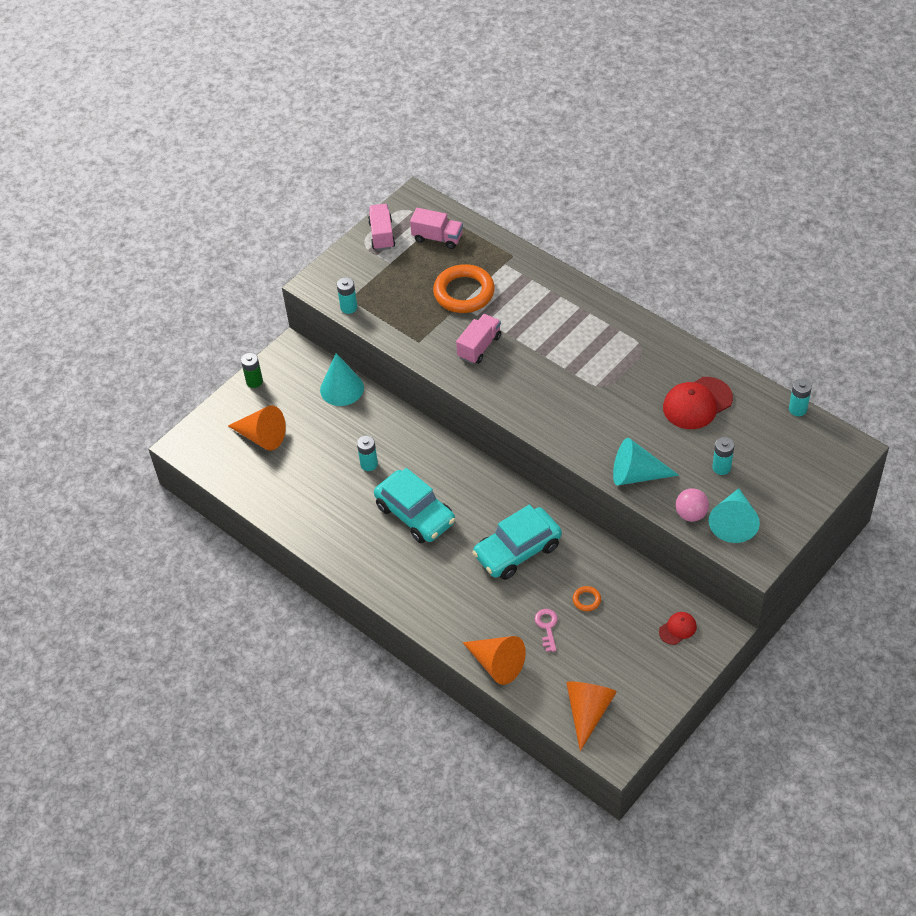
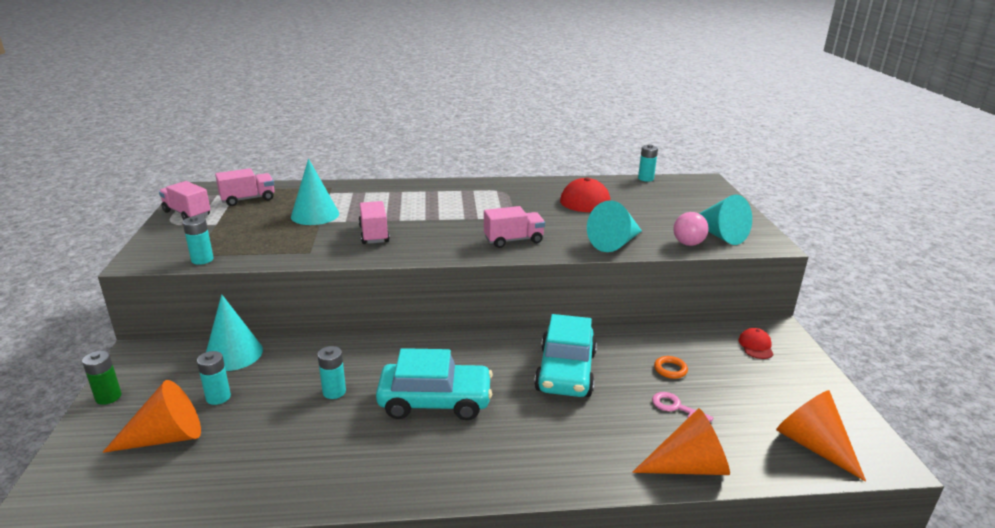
camera: 50 degrees left, 25 degrees down
orange ring [433,264,495,313] -> turquoise cone [291,159,339,225]
turquoise battery [712,437,734,475] -> turquoise battery moved to [197,351,231,405]
none -> pink truck [484,206,545,248]

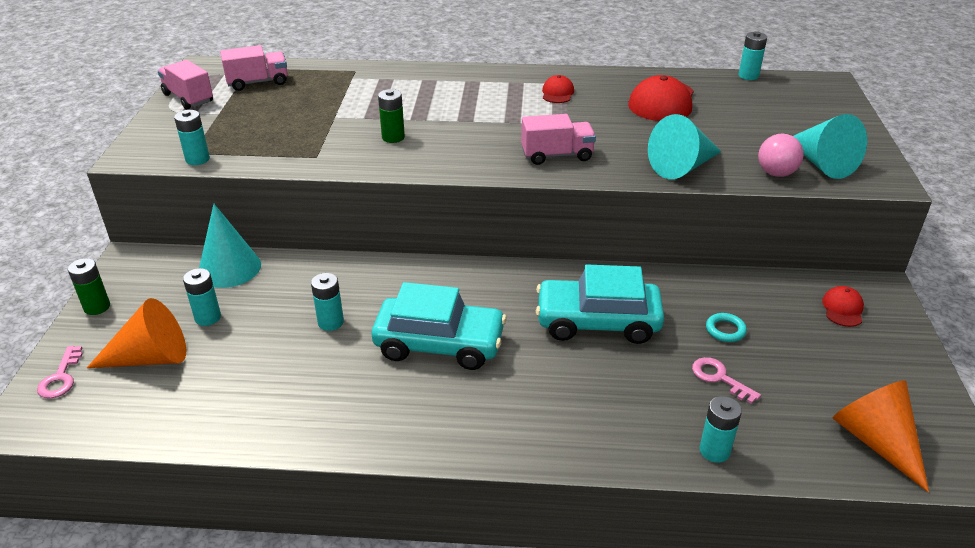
camera: 10 degrees right, 10 degrees up
turquoise cone [291,159,339,225] -> none
pink truck [358,201,390,244] -> green battery [378,89,405,143]
turquoise car [534,314,597,397] -> turquoise car turned 75 degrees clockwise [536,265,664,344]
orange cone [632,408,730,475] -> turquoise battery [699,396,742,463]
orange ring [654,356,688,379] -> turquoise ring [706,313,747,342]
none -> pink key [37,346,83,399]
none -> red cap [542,75,574,103]

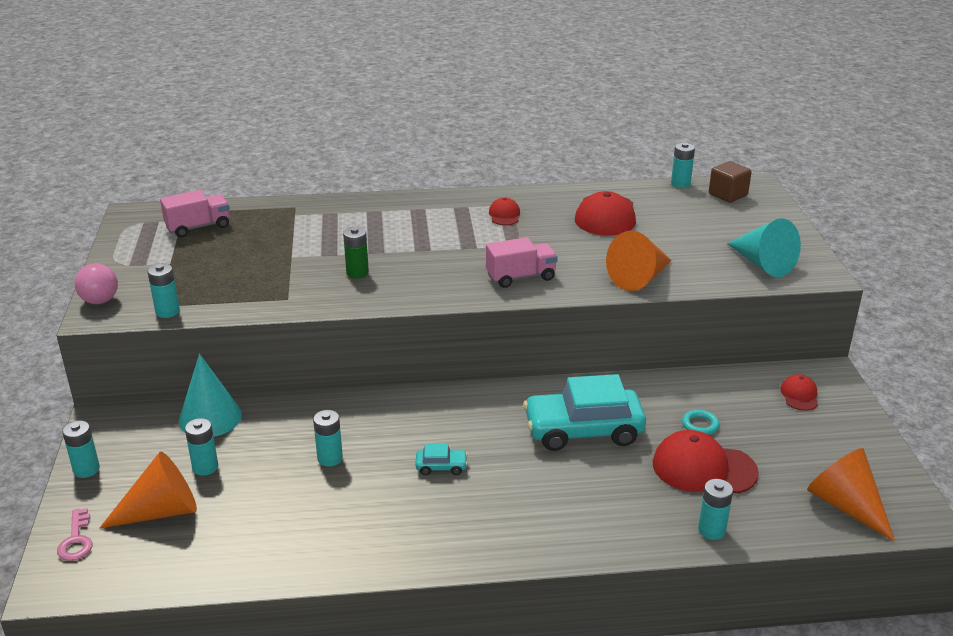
camera: 10 degrees left, 5 degrees down
green battery [68,258,110,315] -> turquoise battery [62,420,100,478]
pink truck [158,60,213,110] -> none
turquoise car [372,282,507,370] -> turquoise car [416,443,468,475], size x0.42
turquoise cone [648,114,722,179] -> orange cone [606,231,672,291]
pink key [692,357,761,404] -> red cap [653,430,759,494]
pink ball [758,134,804,177] -> pink ball moved to [75,263,118,304]
none -> brown cube [709,161,752,203]

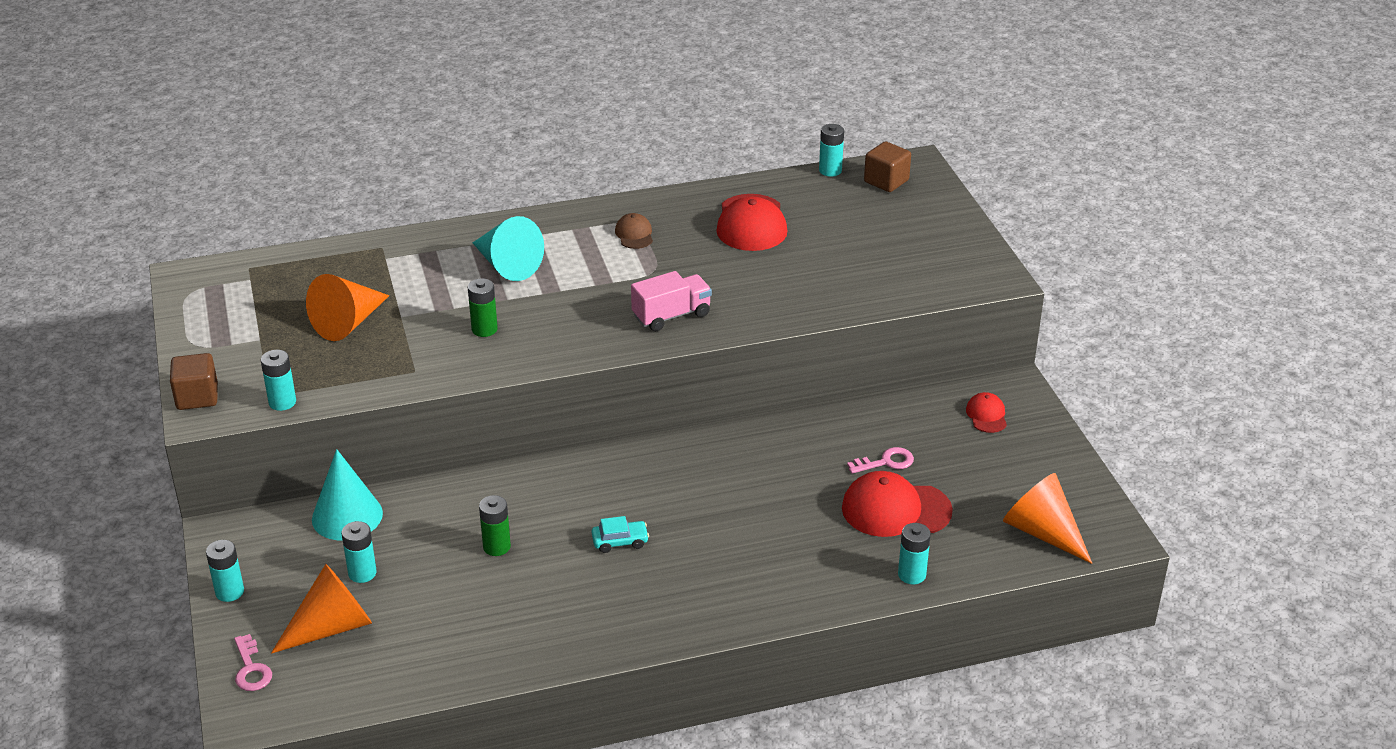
camera: 10 degrees left, 5 degrees up
pink ball [75,263,118,304] -> brown cube [170,353,218,410]
pink truck [160,190,230,238] -> none
turquoise battery [313,410,343,467] -> green battery [479,495,511,556]
red cap [489,197,520,225] -> brown cap [615,213,653,249]
turquoise car [523,374,646,451] -> none
orange cone [606,231,672,291] -> orange cone moved to [306,274,389,341]
turquoise ring [682,410,720,435] -> pink key [847,447,914,474]
turquoise cone [727,218,801,277] -> turquoise cone moved to [472,216,544,281]

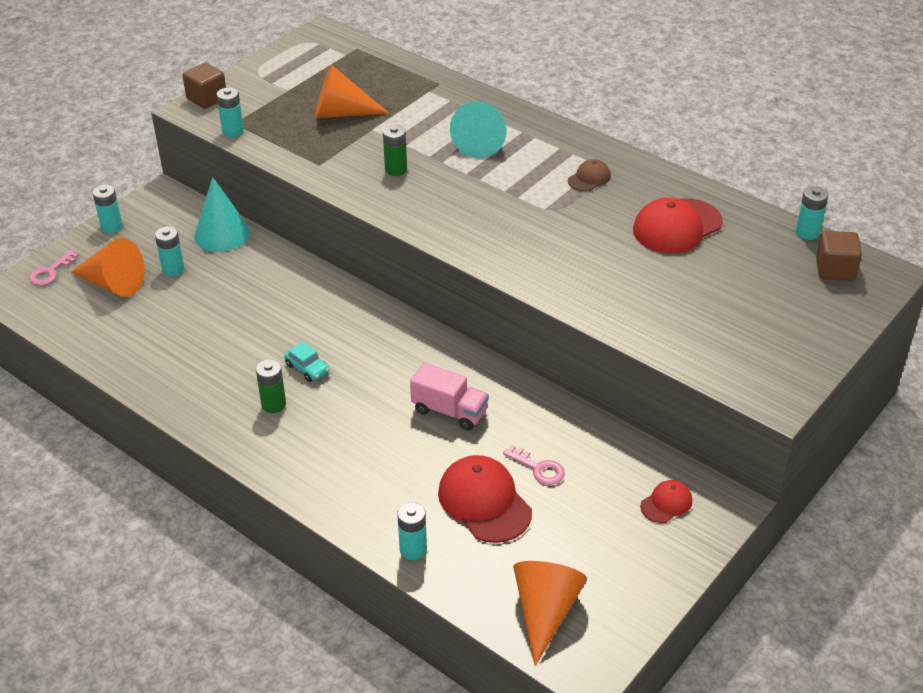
camera: 55 degrees right, 5 degrees up
green battery [479,495,511,556] -> green battery moved to [256,359,286,413]
pink truck [631,271,712,332] -> pink truck moved to [410,362,489,431]

